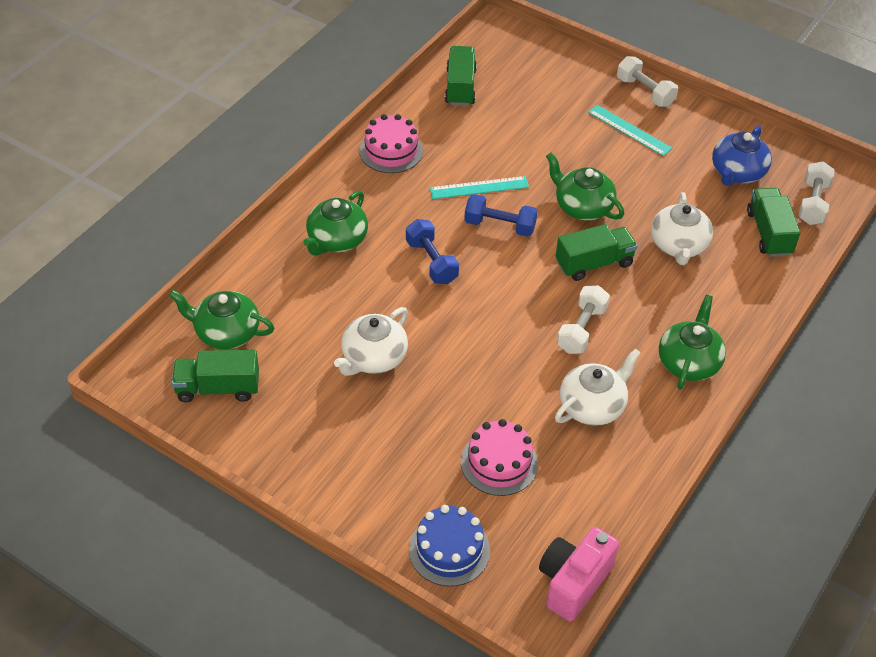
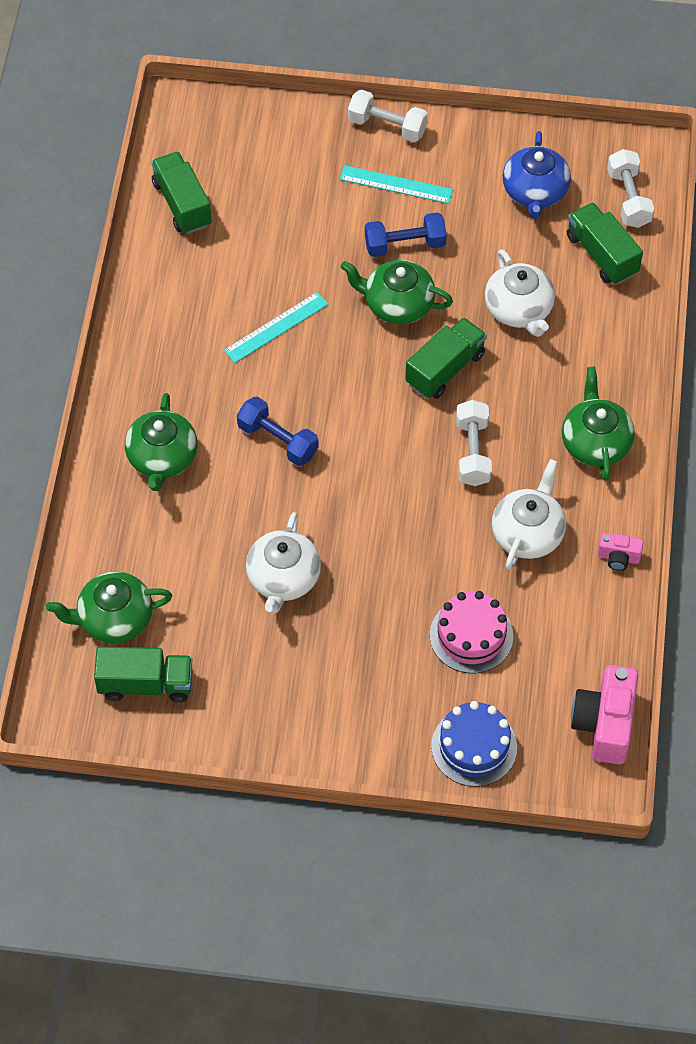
camera: 25 degrees left, 10 degrees up
green truck [172,350,259,402] -> green truck turned 150 degrees counterclockwise [94,647,192,703]
pink cake [359,114,423,173] -> none
blue dumbbell [464,194,538,237] -> blue dumbbell moved to [365,212,447,257]
none -> pink camera [598,533,644,571]

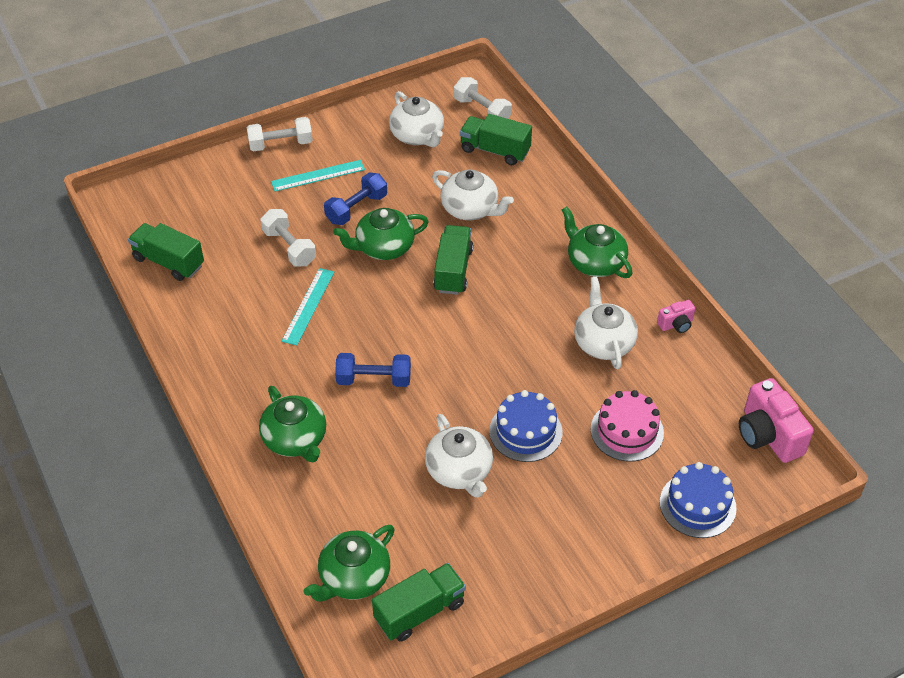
camera: 35 degrees left, 10 degrees down
white dumbbell [456,400,492,486] -> white dumbbell moved to [260,209,316,267]
blue teapot [503,131,571,219] -> white teapot [389,91,444,147]
none -> blue cake [489,390,562,462]

